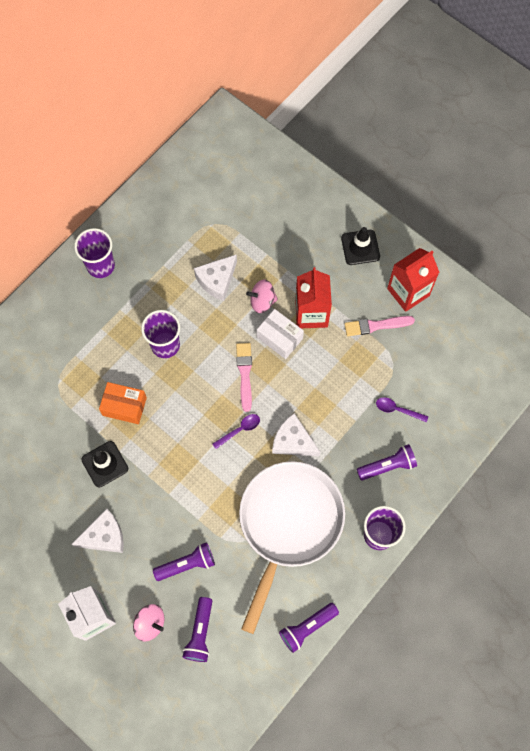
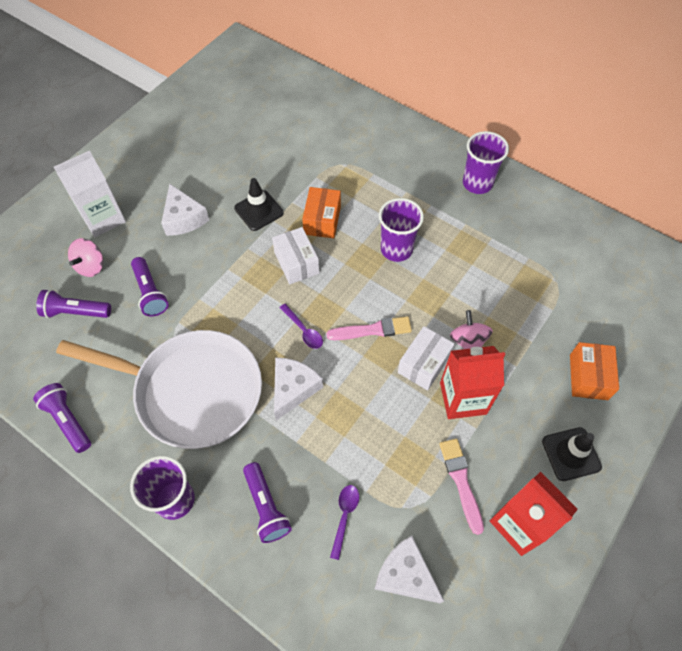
camera: 85 degrees right, 10 degrees down
white cheese [194,254,237,301] -> white cheese moved to [375,536,444,604]
none -> white box [272,227,319,284]
none -> orange box [570,342,619,400]

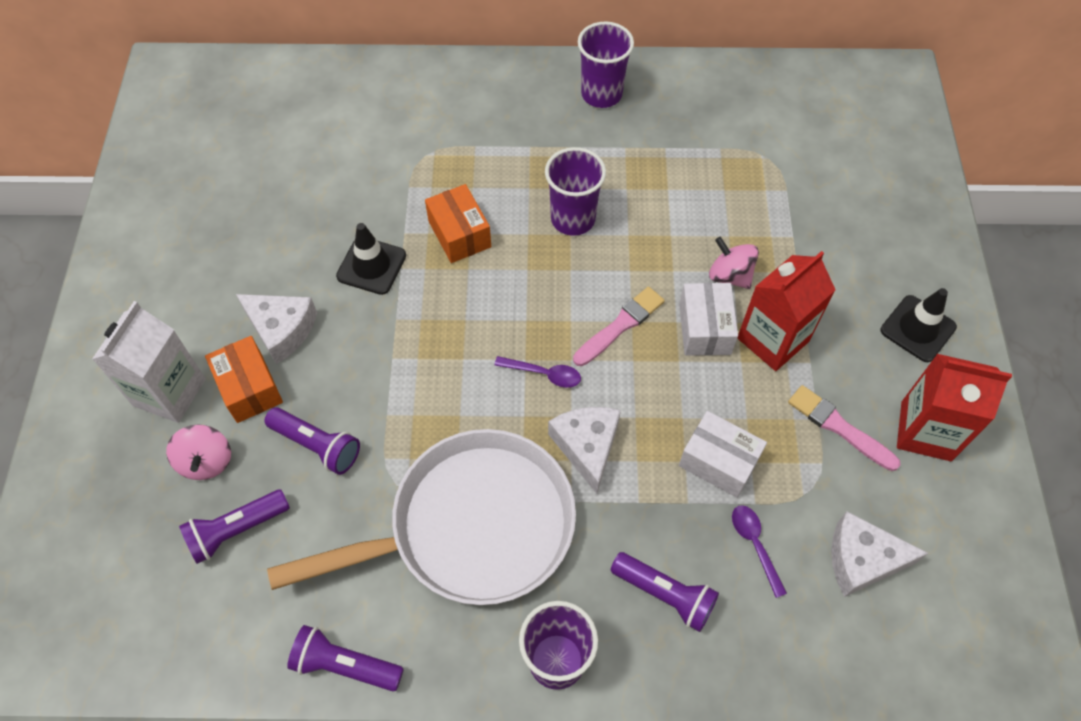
camera: 35 degrees left, 0 degrees up
white box [272,227,319,284] -> white box moved to [679,411,767,498]
orange box [570,342,619,400] -> orange box moved to [205,336,283,423]

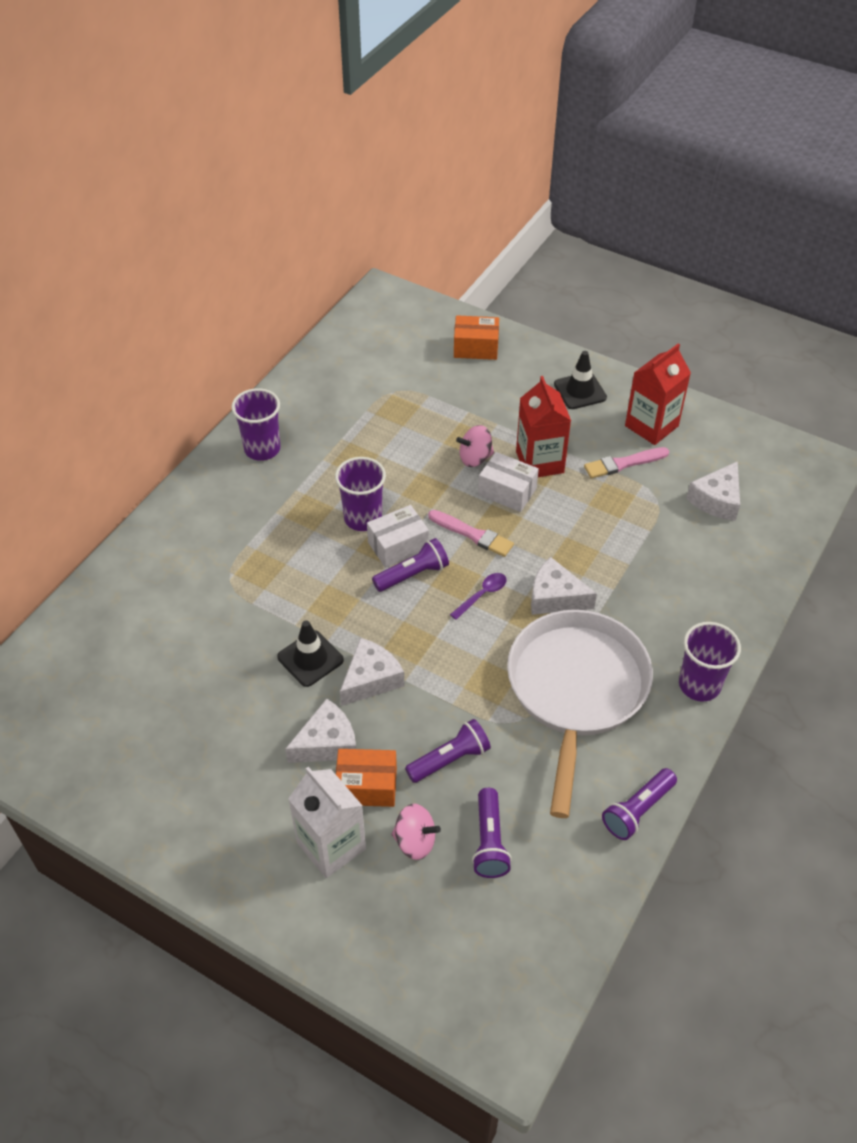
camera: 60 degrees left, 10 degrees down
orange box [425,184,491,263] -> orange box moved to [454,316,499,360]
pink brush [573,287,665,366] -> pink brush turned 135 degrees clockwise [428,510,514,557]
purple flashlight [611,552,719,632] -> purple flashlight moved to [372,538,449,592]
white box [679,411,767,498] -> white box moved to [367,505,429,568]
purple spoon [732,505,787,598] -> none
none -> white cheese [340,638,404,706]

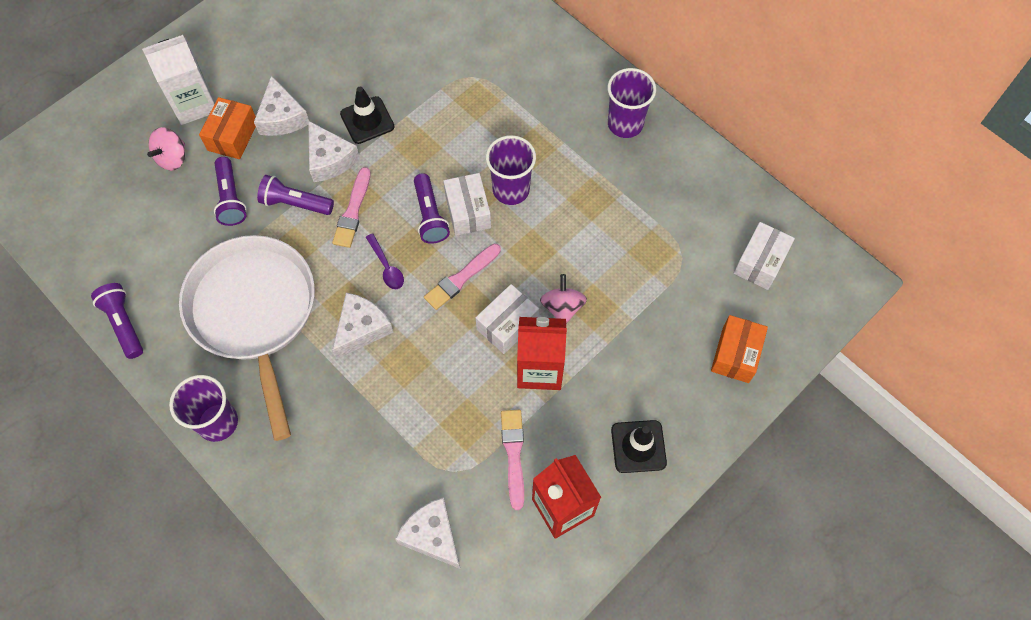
camera: 105 degrees right, 15 degrees up
purple flashlight [472,788,512,878] -> purple flashlight moved to [257,175,334,215]
white pan [507,610,653,818] -> white pan turned 135 degrees counterclockwise [179,235,315,441]
none -> pink brush [332,167,371,248]
none -> white box [734,222,795,290]

